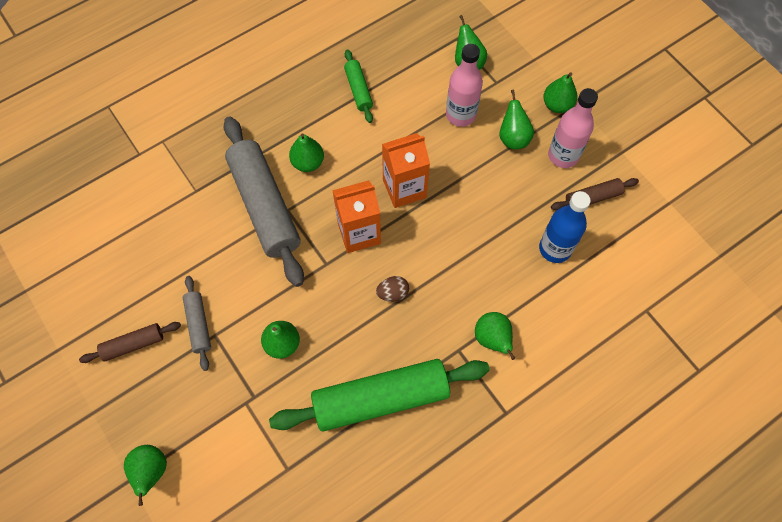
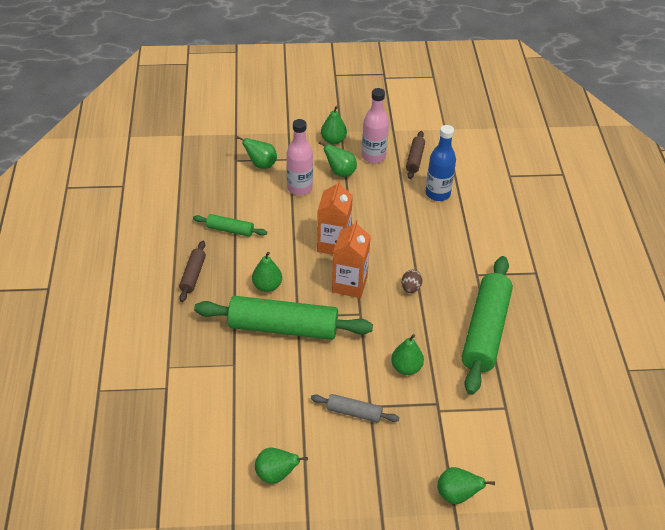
camera: 60 degrees left, 20 degrees down
brown rolling pin [79,322,181,363] -> brown rolling pin moved to [179,241,206,302]
grey rolling pin [224,116,304,287] -> green rolling pin [194,296,373,340]
green pear [475,312,515,360] -> green pear moved to [255,448,308,484]

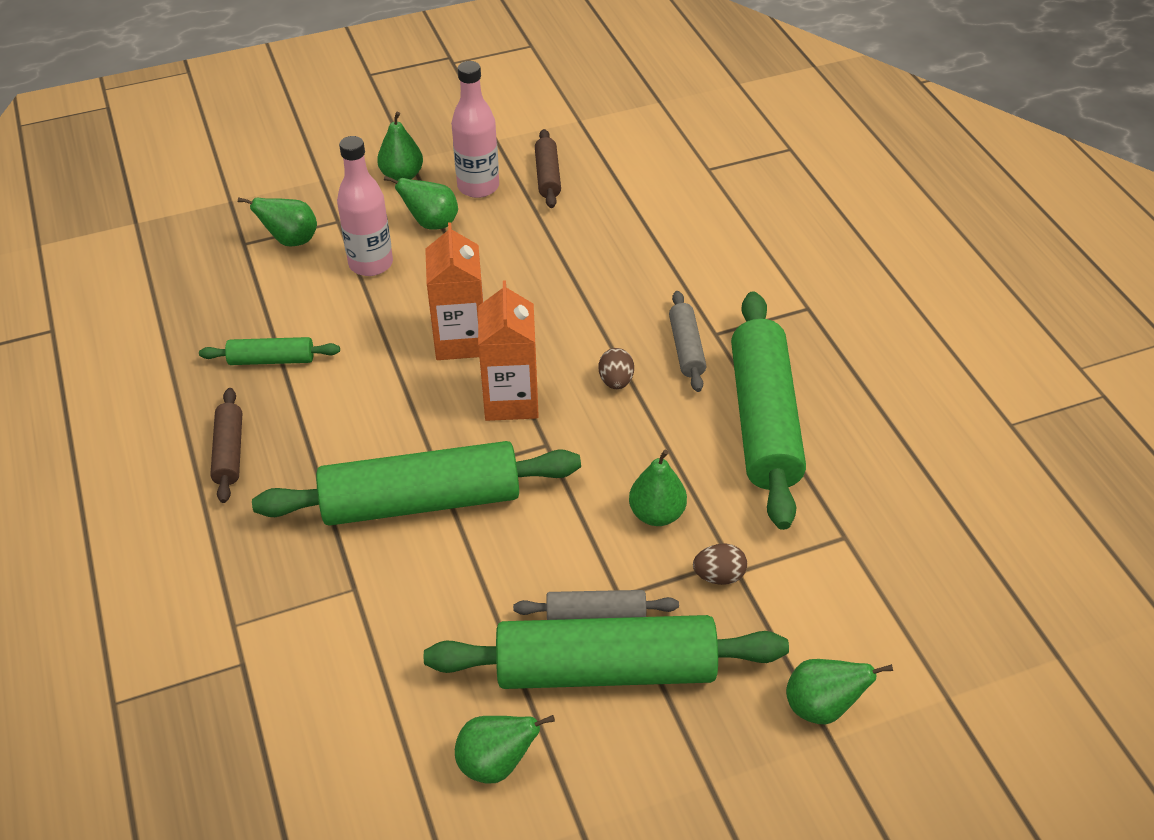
camera: 15 degrees left, 0 degrees up
green pear [252,252,282,292] -> none
blue bottle [426,125,456,201] -> none
none -> green rolling pin [424,615,789,689]
none -> grey rolling pin [669,291,706,392]
none -> brown egg [693,544,747,585]

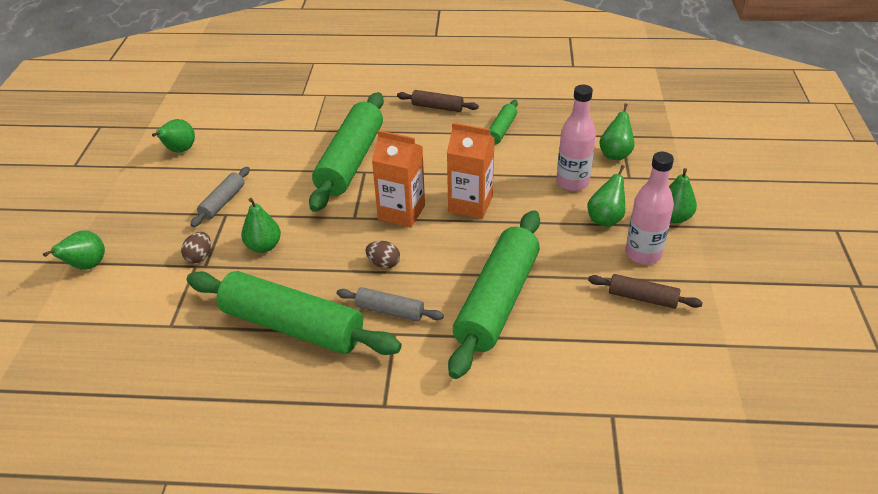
camera: 115 degrees right, 5 degrees down
green rolling pin [424,615,789,689] -> green rolling pin moved to [448,210,540,379]

